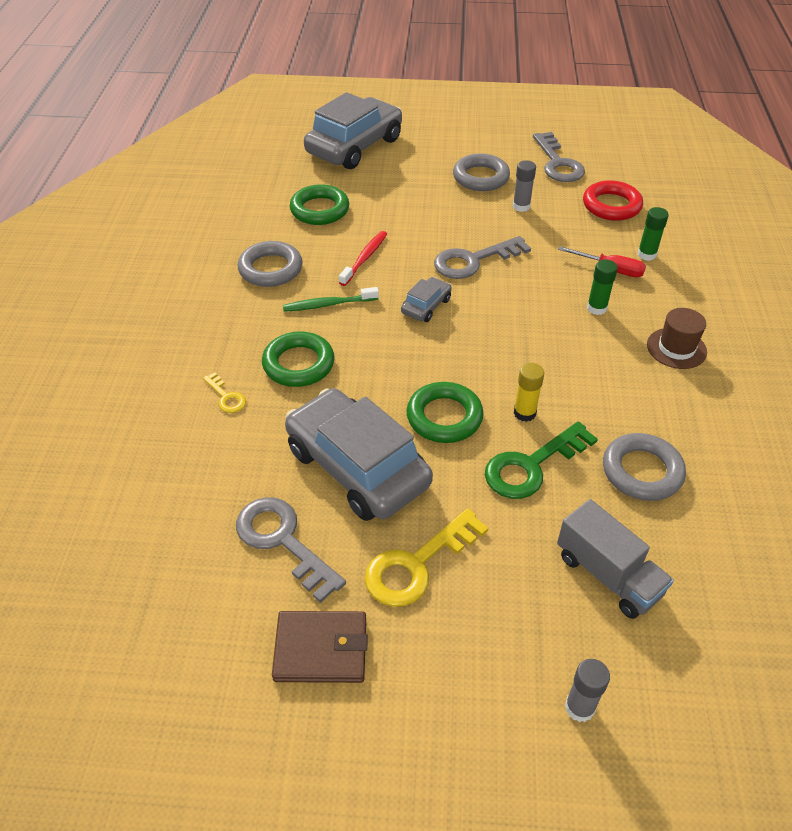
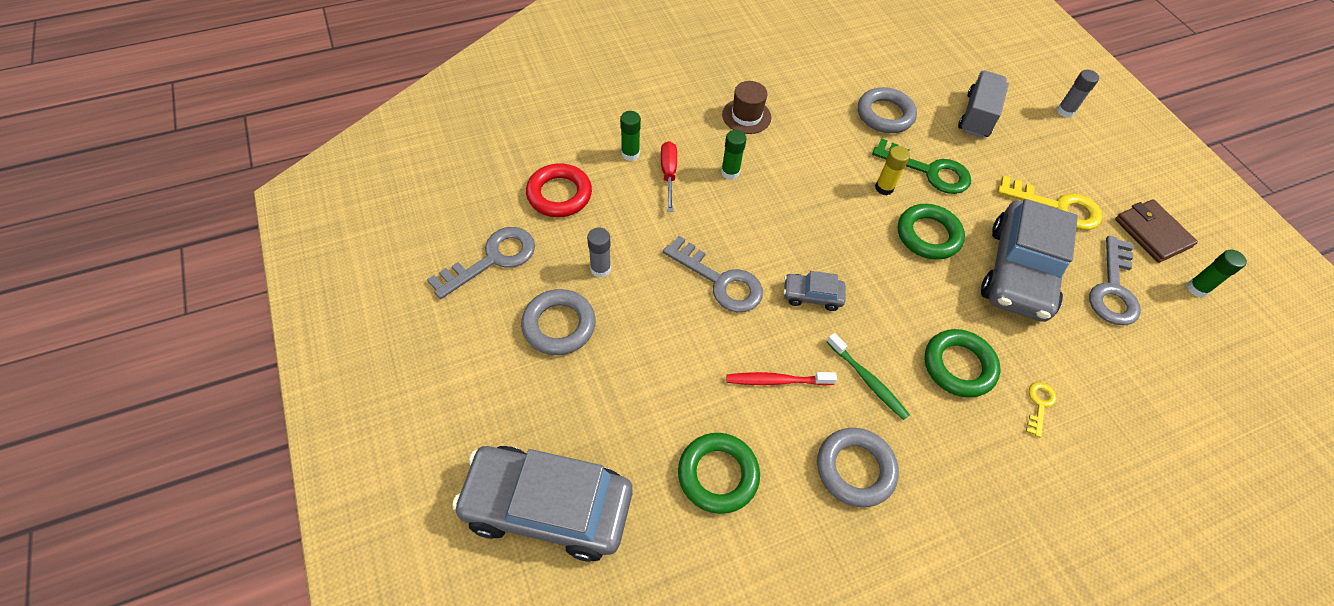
camera: 120 degrees left, 10 degrees up
none -> green glue stick [1187,250,1247,297]

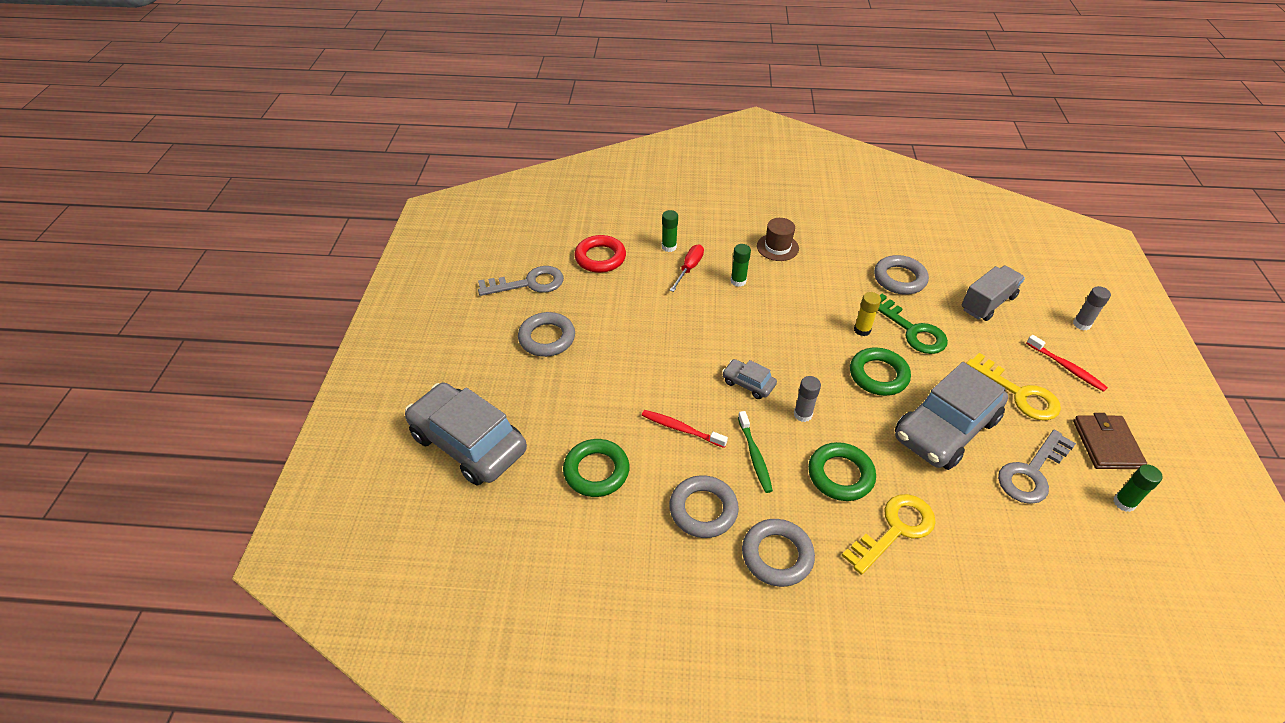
camera: 30 degrees right, 10 degrees down
grey glue stick [587,227,611,278] -> grey glue stick moved to [794,376,821,422]
grey key [663,236,763,312] -> none
yellow key [1026,382,1057,438] -> yellow key [842,494,936,575], size x1.96
none -> grey ring [742,519,815,587]
none -> red toothbrush [1026,335,1108,392]

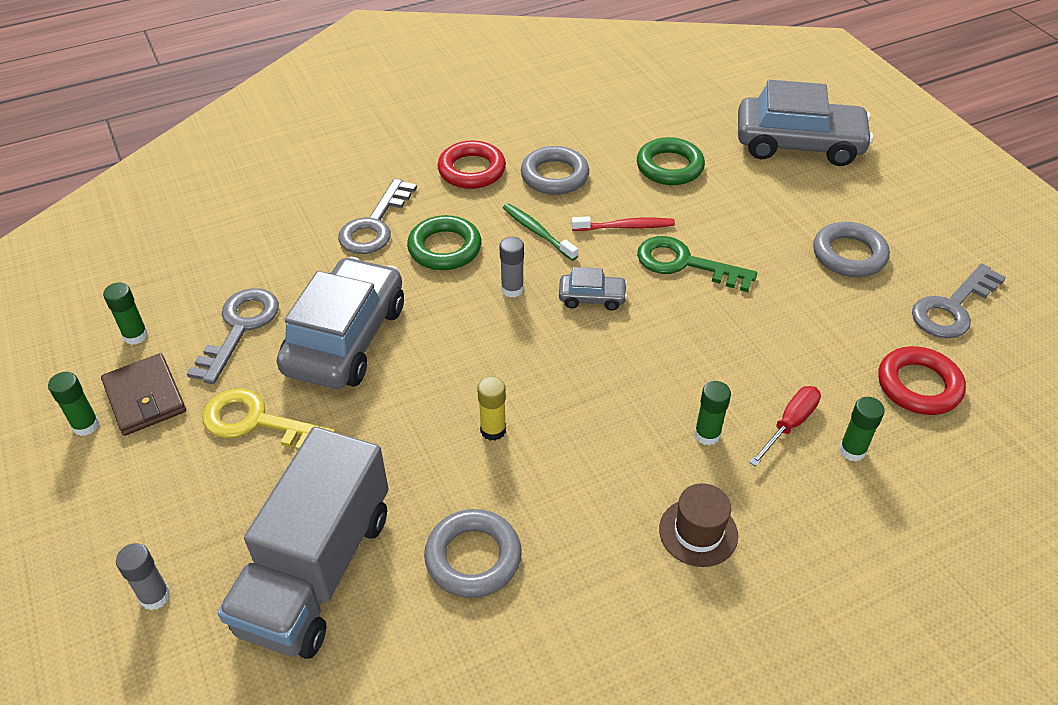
camera: 150 degrees right, 0 degrees up
red screwdriver [670,244,704,292] -> red screwdriver turned 135 degrees counterclockwise [749,386,821,467]
grey ring [742,519,815,587] -> red ring [438,140,506,189]
yellow key [842,494,936,575] -> grey key [338,178,417,254]
green ring [850,347,911,396] -> none
green key [878,294,948,354] -> green key moved to [637,236,757,292]
grey truck [961,266,1025,321] -> grey truck [218,427,388,659], size x1.67
red toothbrush [1026,335,1108,392] -> none
none -> green glue stick [48,372,99,436]

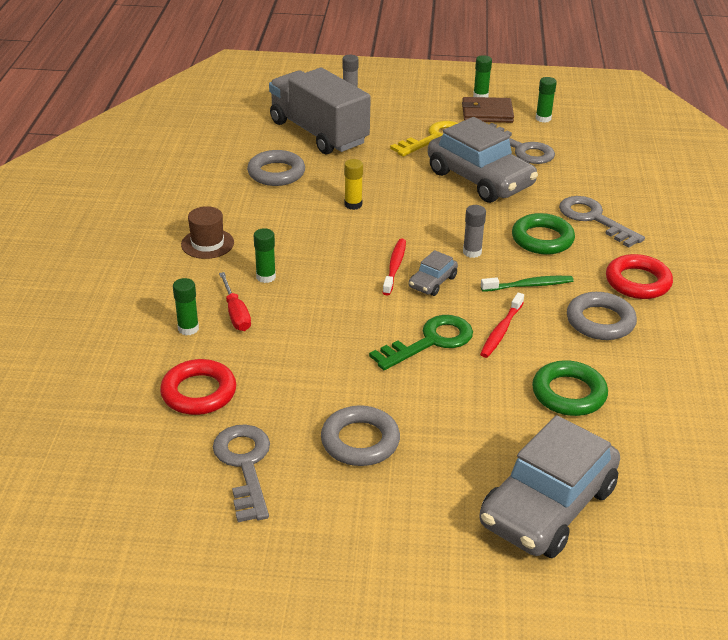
camera: 120 degrees right, 10 degrees down
none -> red toothbrush [383,239,406,295]

